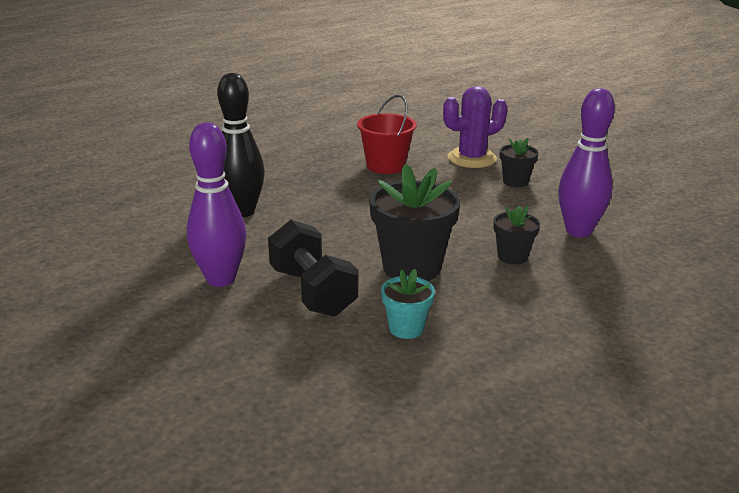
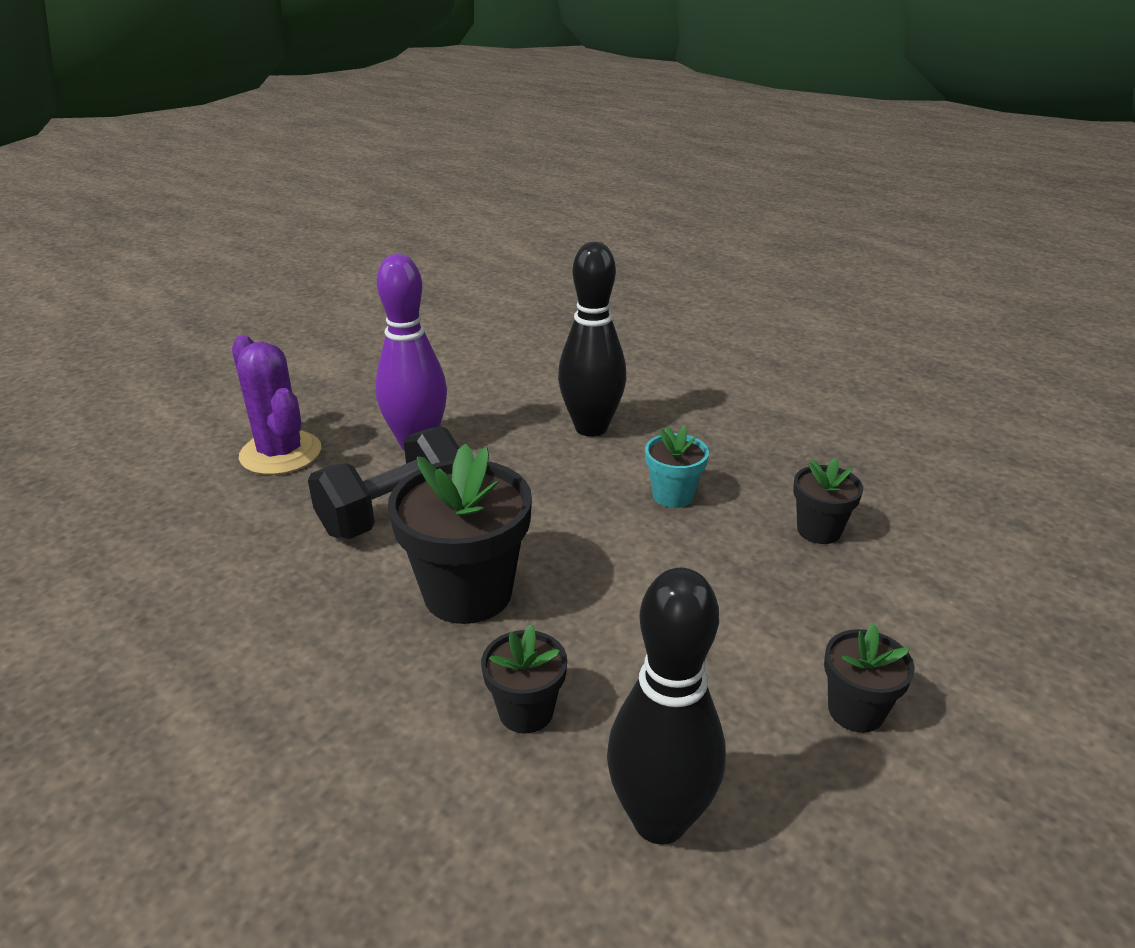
camera: 80 degrees right, 5 degrees up
red bucket [357,95,417,174] -> black flower pot [793,458,863,544]
turquoise flower pot [381,269,435,339] -> turquoise flower pot moved to [645,426,709,508]
purple cactus [443,86,508,168] -> purple cactus moved to [232,335,321,475]
purple bowling pin [558,88,615,238] -> black bowling pin [607,568,726,845]

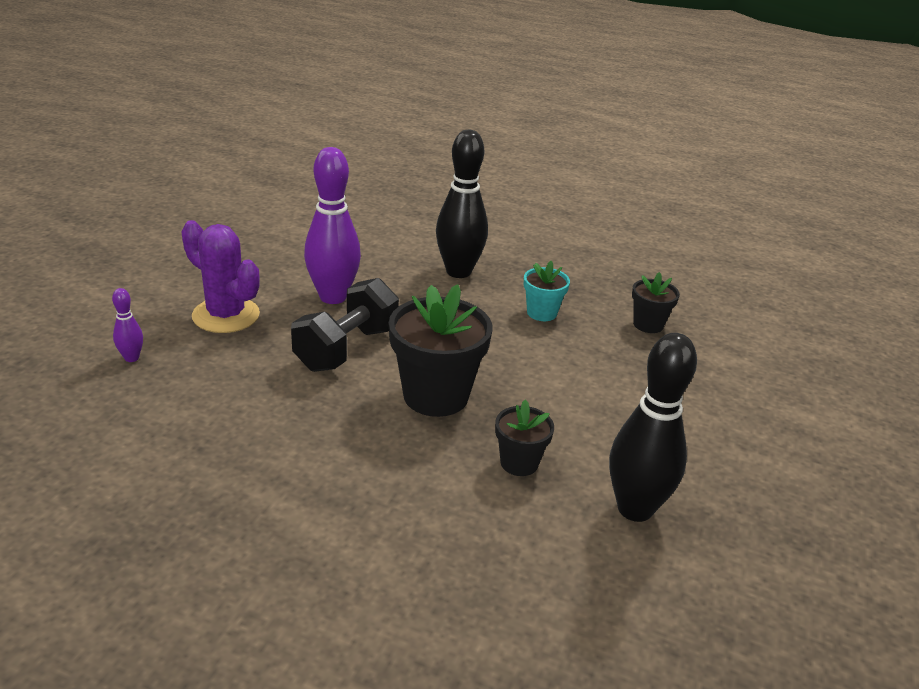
camera: 20 degrees left, 0 degrees up
black flower pot [824,624,915,733] -> none
none -> purple bowling pin [112,288,143,362]

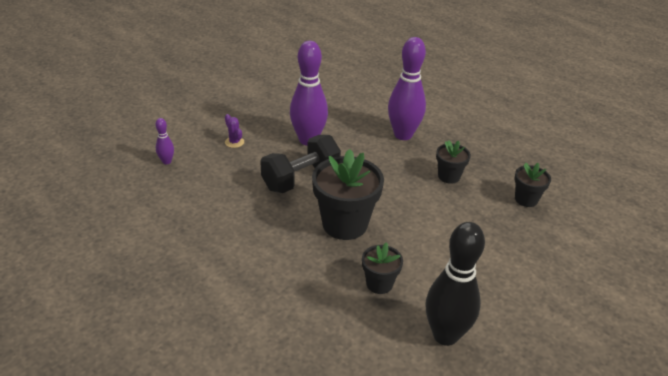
camera: 20 degrees right, 5 degrees up
purple cactus [181,220,260,333] -> purple cactus [225,114,244,148], size x0.44
black bowling pin [436,130,488,278] -> purple bowling pin [388,37,426,140]
turquoise flower pot [524,261,570,321] -> black flower pot [436,140,471,184]

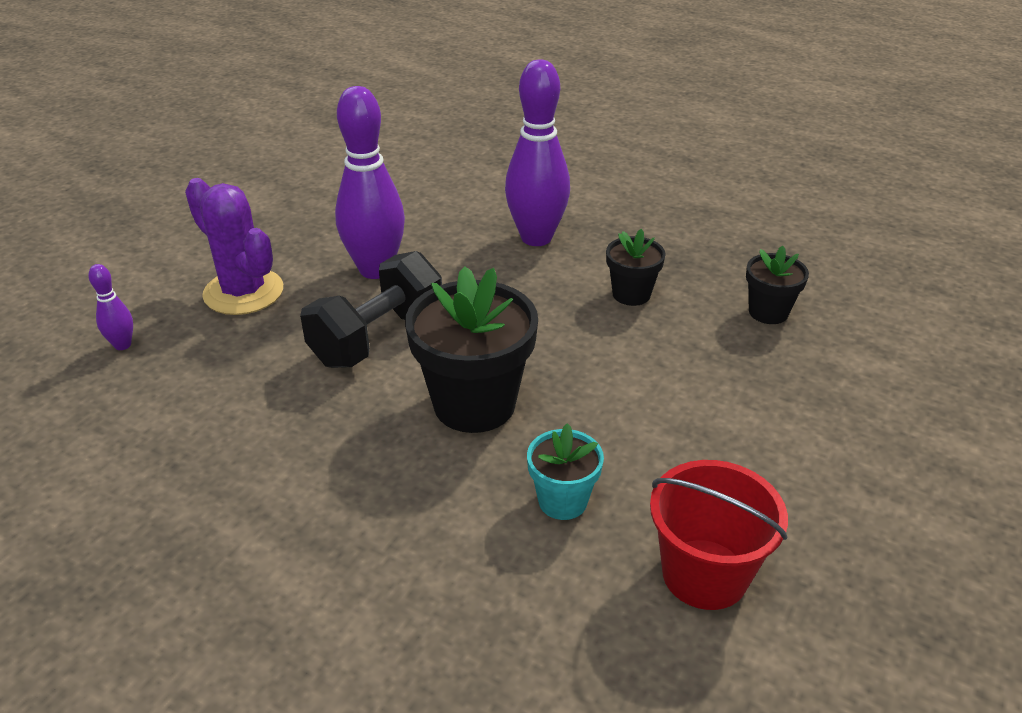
camera: 10 degrees left, 0 degrees up
purple cactus [225,114,244,148] -> purple cactus [185,178,283,315], size x2.25
black flower pot [362,242,403,294] -> turquoise flower pot [527,423,604,520]
black bowling pin [425,222,485,346] -> red bucket [650,460,788,610]

